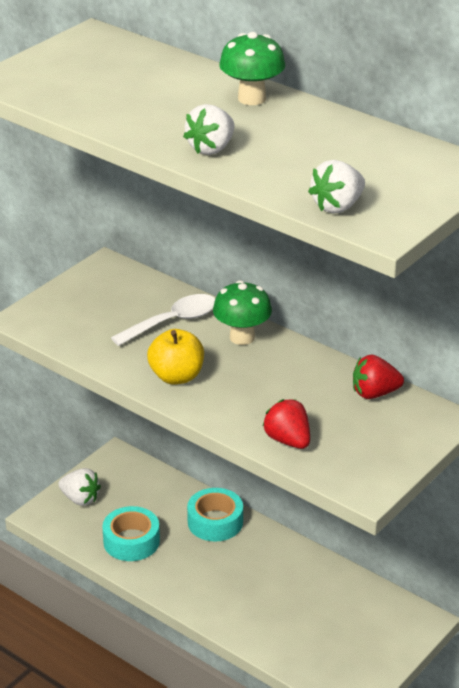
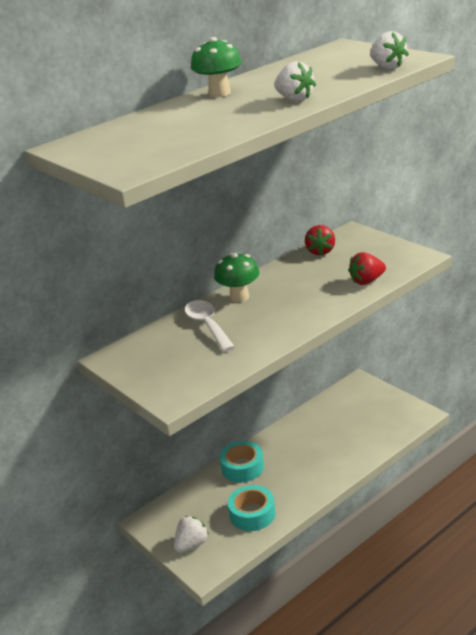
camera: 75 degrees left, 5 degrees down
yellow apple [147,329,204,385] -> none

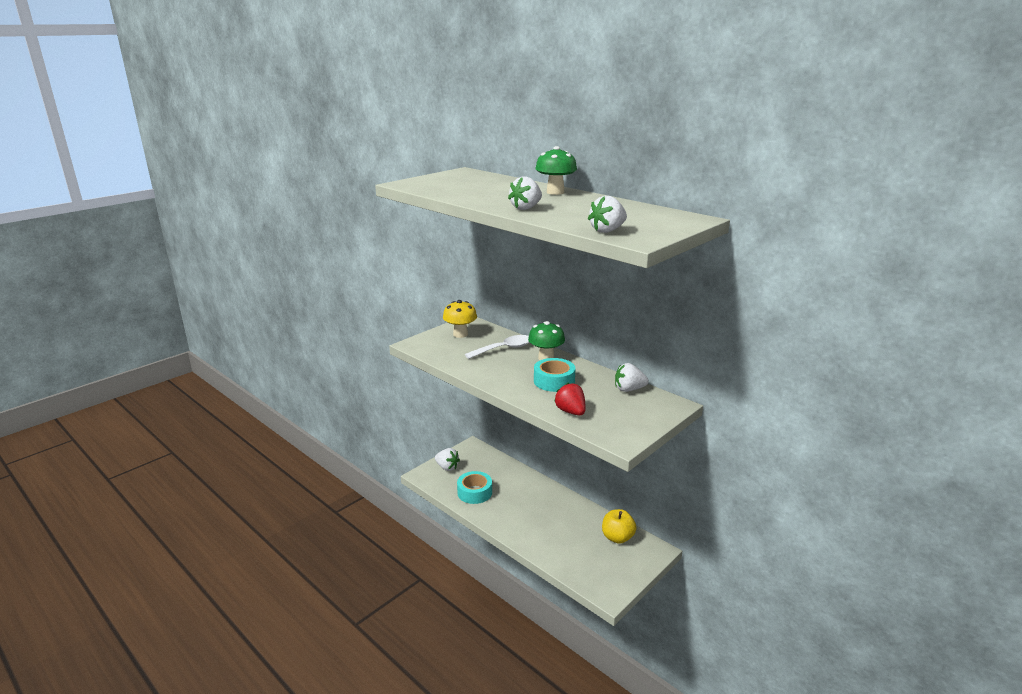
camera: 80 degrees right, 5 degrees down
turquoise tape [220,441,264,482] -> turquoise tape moved to [534,358,576,392]
red strawberry [305,225,335,255] -> white strawberry [615,363,649,392]
none -> yellow mushroom [443,300,477,338]
none -> yellow apple [602,509,636,544]

